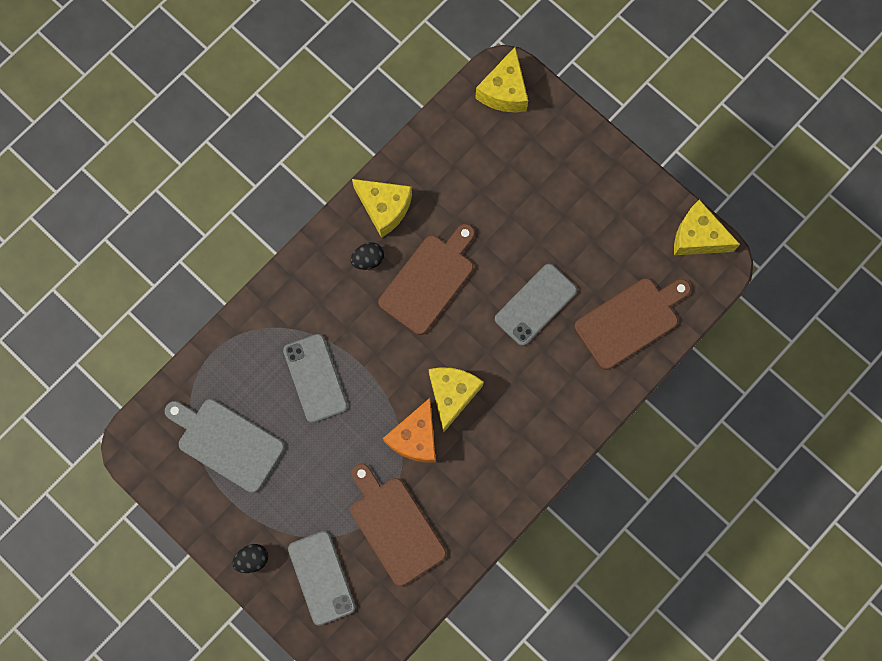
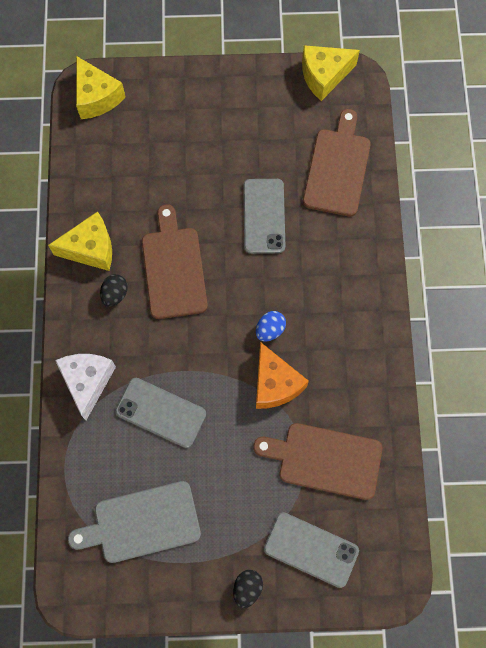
camera: 45 degrees left, 5 degrees down
yellow cheese [429,367,484,433] -> blue egg [256,311,286,341]
none -> white cheese [55,354,116,420]

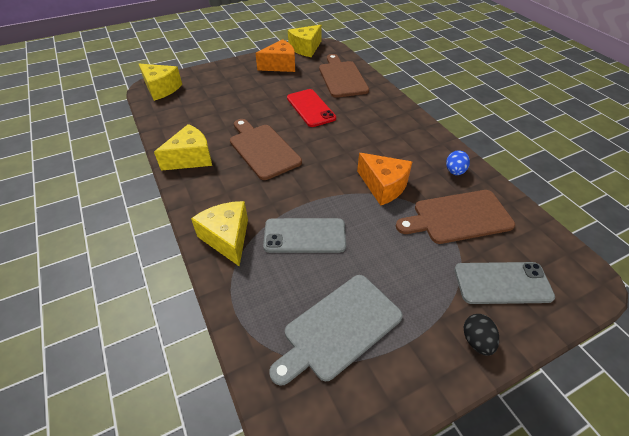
camera: 25 degrees left, 25 degrees down
white cheese [55,354,116,420] -> yellow cheese [191,201,248,267]
black egg [100,274,128,307] -> none
grey phone [243,179,285,254] -> red phone [287,89,336,127]
blue egg [256,311,286,341] -> blue egg moved to [446,150,470,175]
none -> orange cheese [256,39,295,72]

